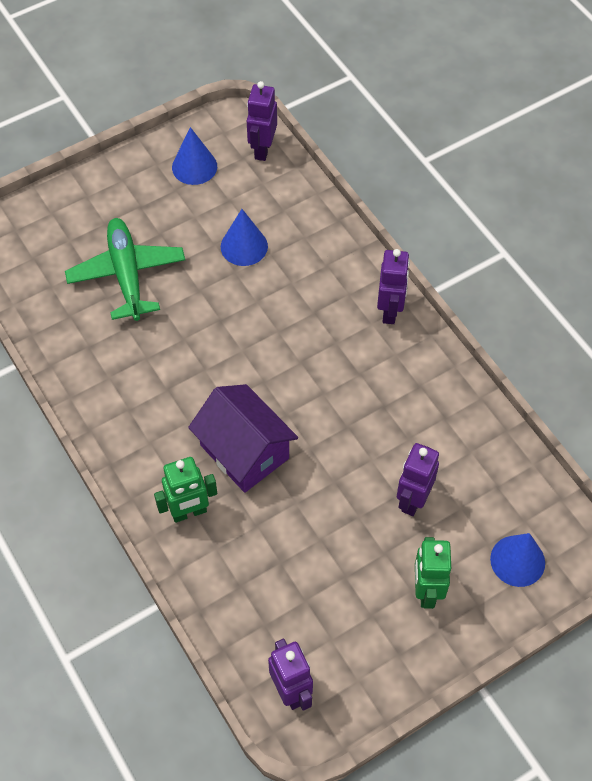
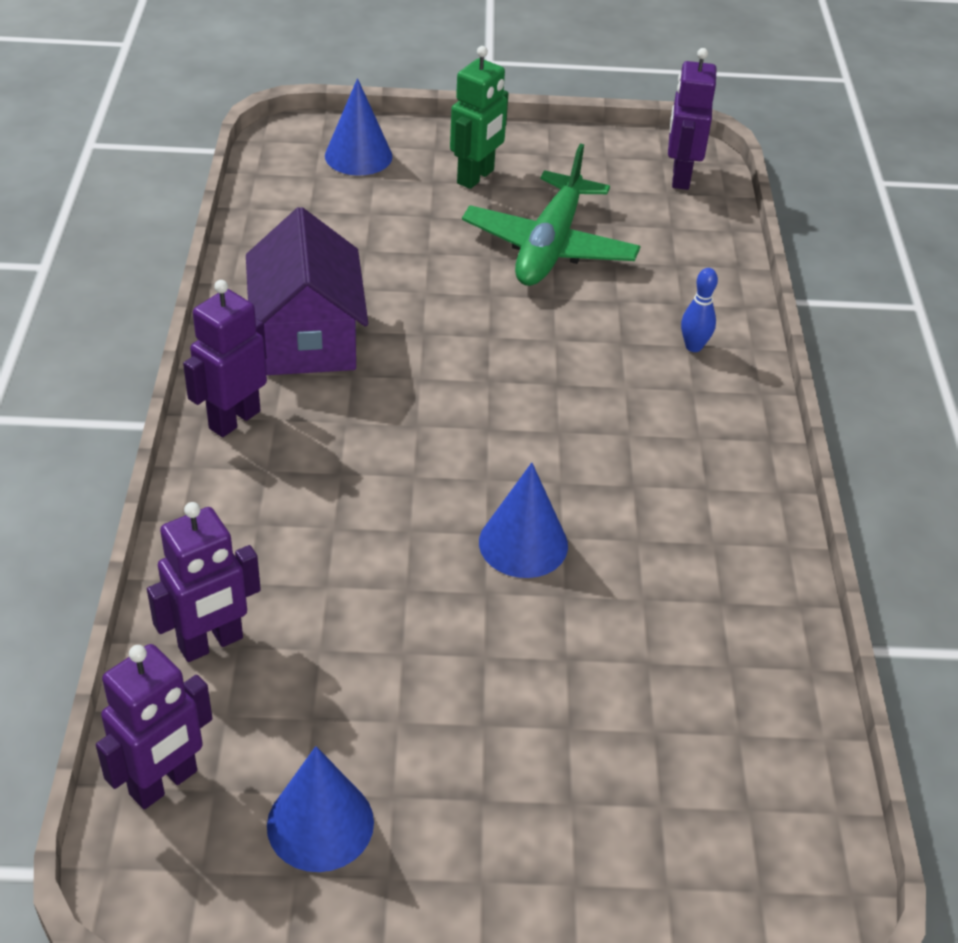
camera: 150 degrees left, 15 degrees down
green plane [65,218,185,321] -> green plane moved to [462,144,640,286]
green robot [154,457,217,523] -> blue bowling pin [681,268,718,352]
purple house [188,384,298,493] -> purple house moved to [246,207,368,375]
blue cone [221,209,268,266] -> blue cone moved to [479,463,568,578]
purple robot [397,443,439,516] -> purple robot moved to [147,502,261,662]

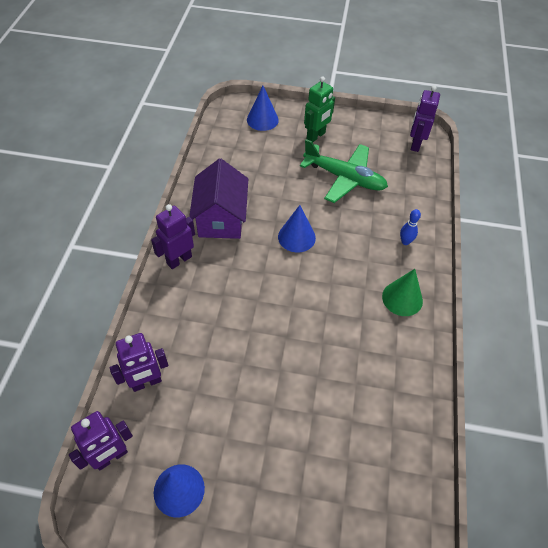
camera: 10 degrees right, 10 degrees up
green plane [462,144,640,286] -> green plane turned 90 degrees counterclockwise [300,139,388,203]
blue cone [479,463,568,578] -> blue cone moved to [278,205,316,252]
none -> green cone [382,269,423,316]

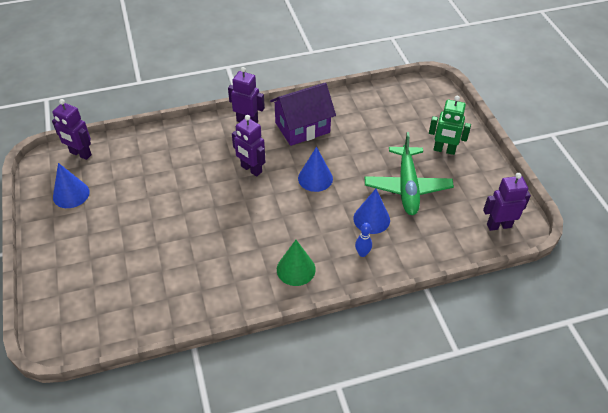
camera: 65 degrees right, 5 degrees down
purple robot [110,333,169,392] -> purple robot moved to [232,115,265,177]
blue cone [247,86,279,131] -> blue cone moved to [353,189,390,234]

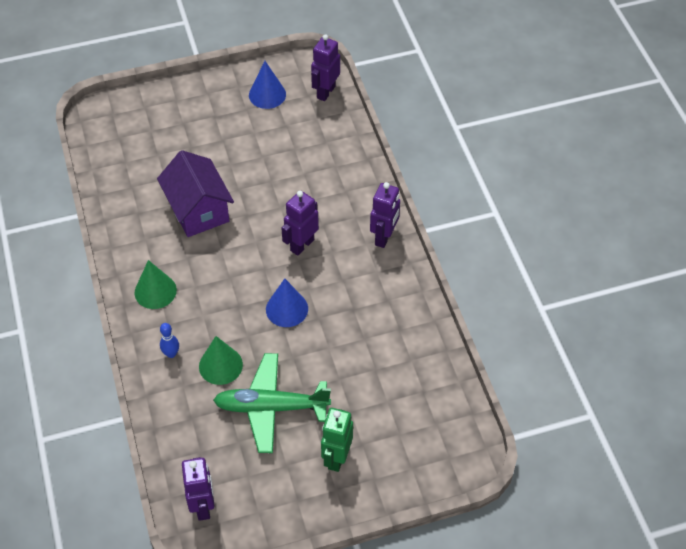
camera: 90 degrees right, 5 degrees up
purple house [270,83,336,146] -> purple house moved to [157,150,234,237]
blue cone [353,189,390,234] -> green cone [199,336,243,385]

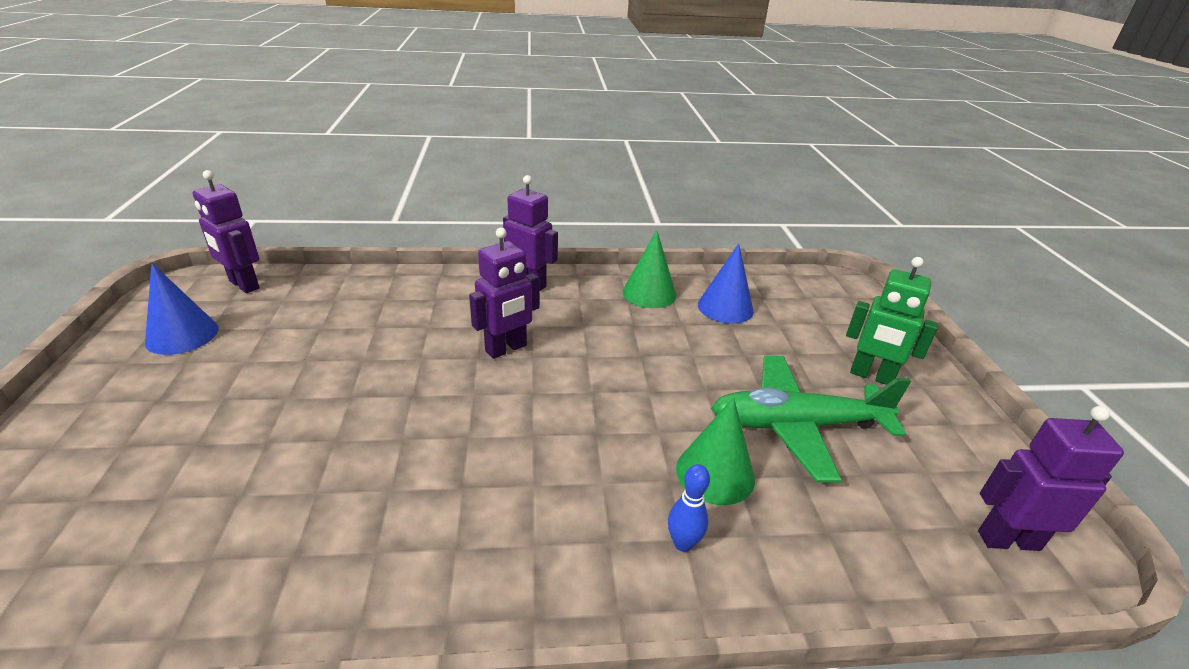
camera: 80 degrees left, 20 degrees down
green cone [135,260,177,309] -> green cone moved to [622,230,677,308]
purple house [157,150,234,237] -> none
green plane [213,353,331,453] -> green plane turned 75 degrees clockwise [711,356,911,482]
blue cone [266,279,308,327] -> blue cone moved to [698,244,754,324]
purple robot [282,191,319,256] -> purple robot turned 90 degrees counterclockwise [469,228,540,359]

